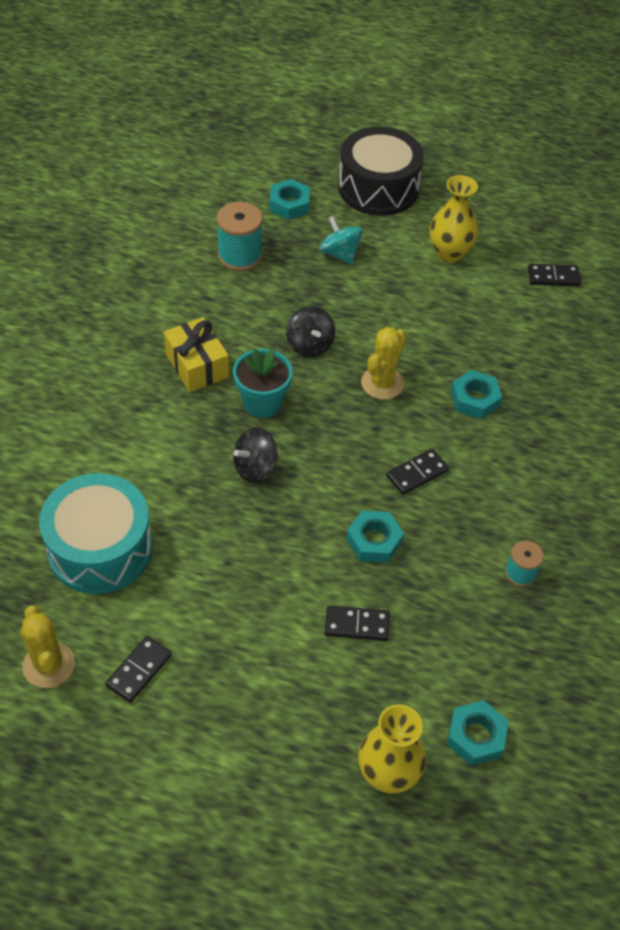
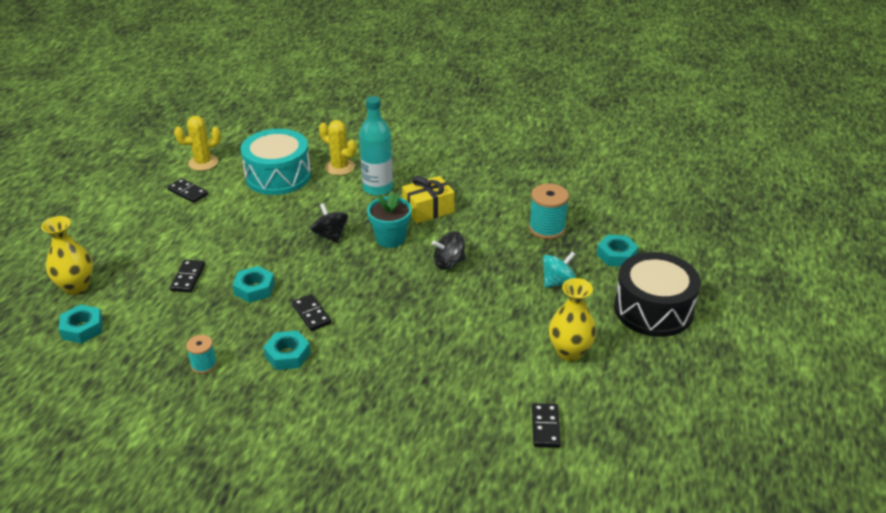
camera: 95 degrees right, 15 degrees down
yellow cactus [361,327,406,400] -> yellow cactus moved to [319,120,356,175]
turquoise nut [451,370,502,419] -> turquoise nut moved to [263,331,311,370]
none -> turquoise bottle [359,96,393,196]

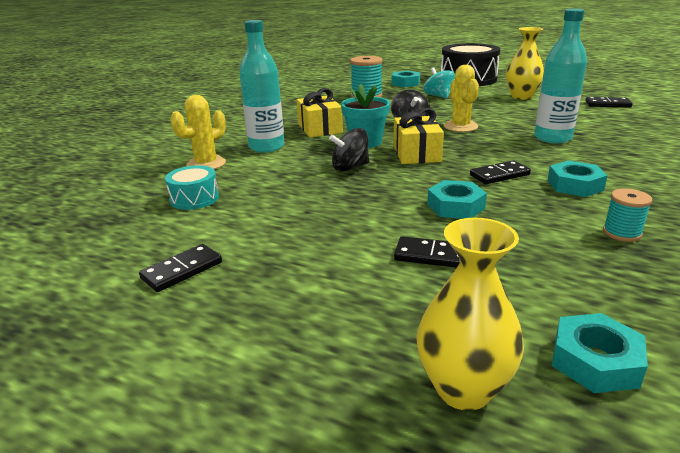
camera: 80 degrees left, 10 degrees down
yellow cactus [174,116,221,171] -> yellow cactus moved to [444,65,479,132]
turquoise drum [241,129,311,195] -> turquoise drum [165,165,219,210], size x0.50
none -> yellow gift [394,108,444,164]
none -> turquoise bottle [534,9,587,143]

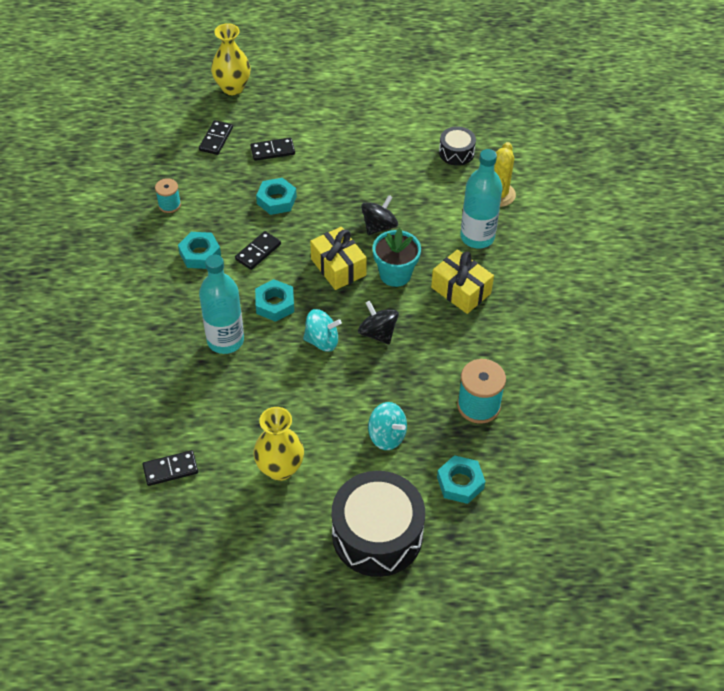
camera: 150 degrees right, 25 degrees up
black domino [139,244,222,292] -> black domino moved to [199,120,233,155]
turquoise drum [165,165,219,210] -> black drum [439,126,476,166]
yellow cactus [444,65,479,132] -> turquoise spinning top [303,309,342,352]
turquoise nut [552,313,648,393] -> turquoise nut moved to [255,279,294,322]

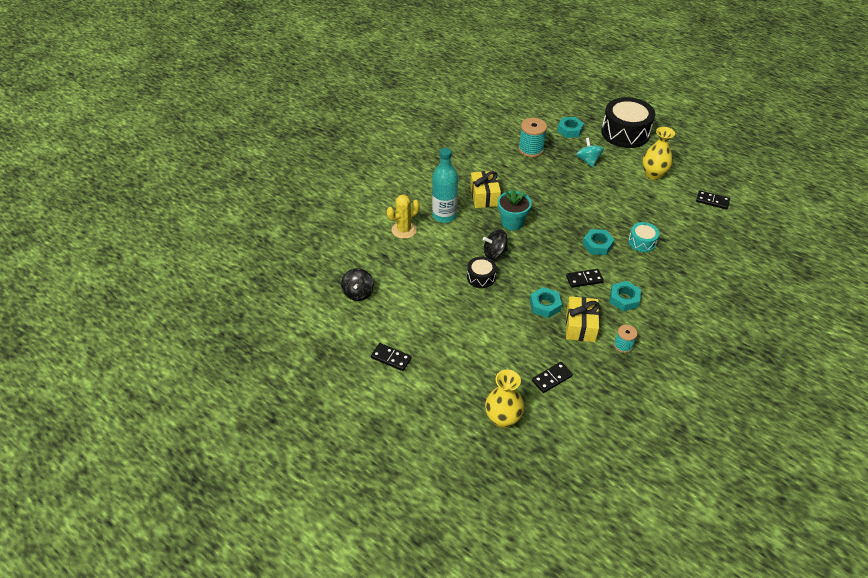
camera: 140 degrees left, 5 degrees down
turquoise bottle [199,255,244,354] -> turquoise drum [628,222,659,252]
black domino [250,138,295,161] -> black domino moved to [371,343,412,371]
turquoise spinning top [303,309,342,352] -> none
yellow gift [310,227,367,290] -> yellow gift moved to [566,296,600,342]
black spinning top [358,301,399,345] -> black spinning top moved to [341,268,374,301]
black drum [439,126,476,166] -> black drum moved to [467,256,496,288]

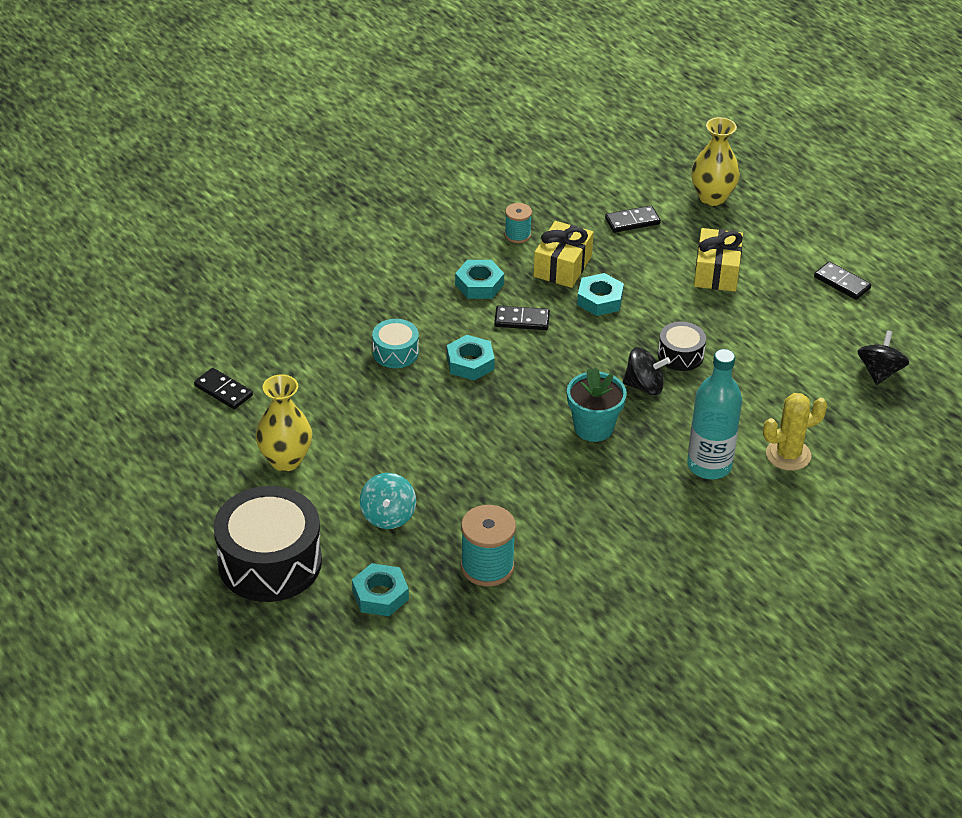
camera: 165 degrees left, 5 degrees down
yellow gift [470,171,501,208] -> yellow gift moved to [694,228,743,292]

